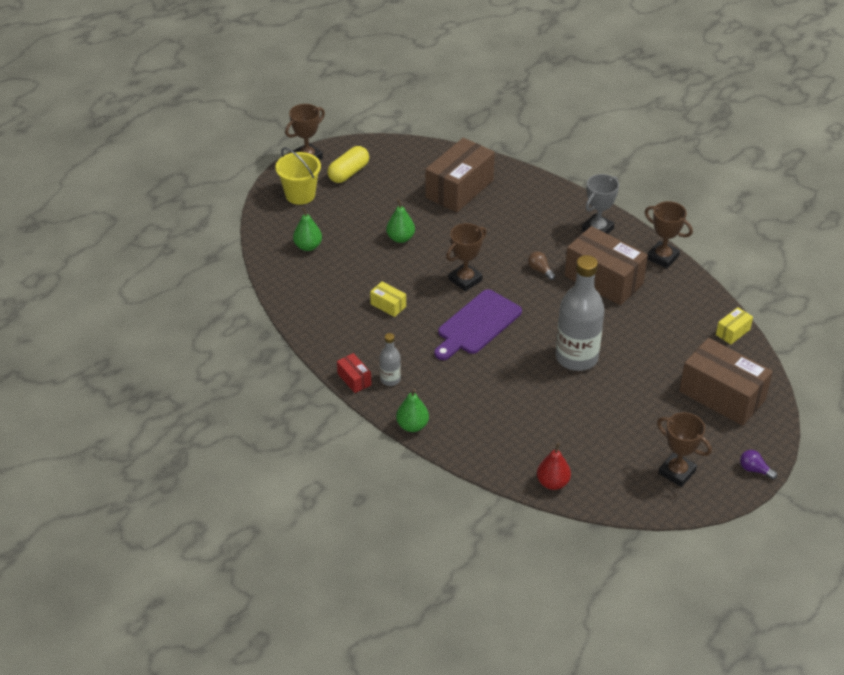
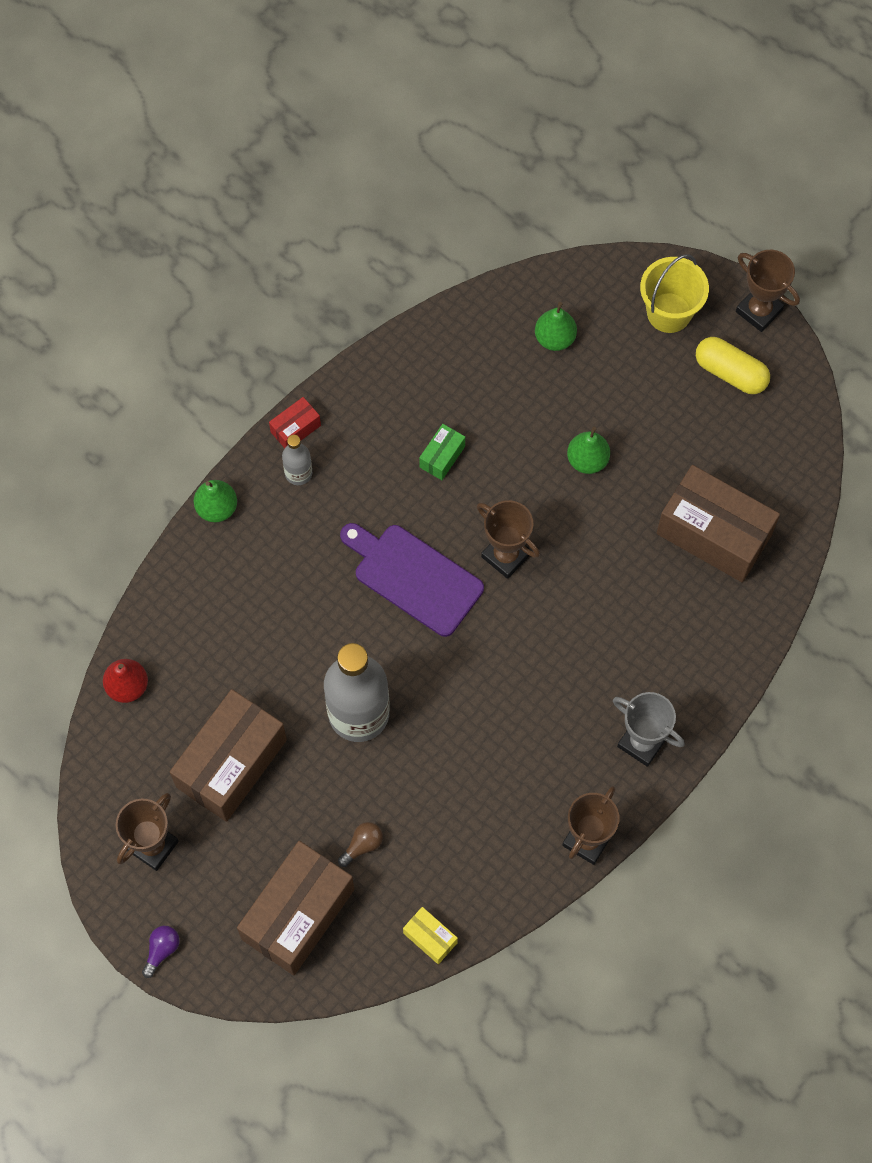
camera: 85 degrees right, 25 degrees up
yellow box [370,281,406,317] -> green box [419,424,465,480]
brown light bulb [528,251,555,280] -> brown light bulb moved to [338,822,383,867]
brown box [565,226,648,305] -> brown box moved to [170,689,287,822]

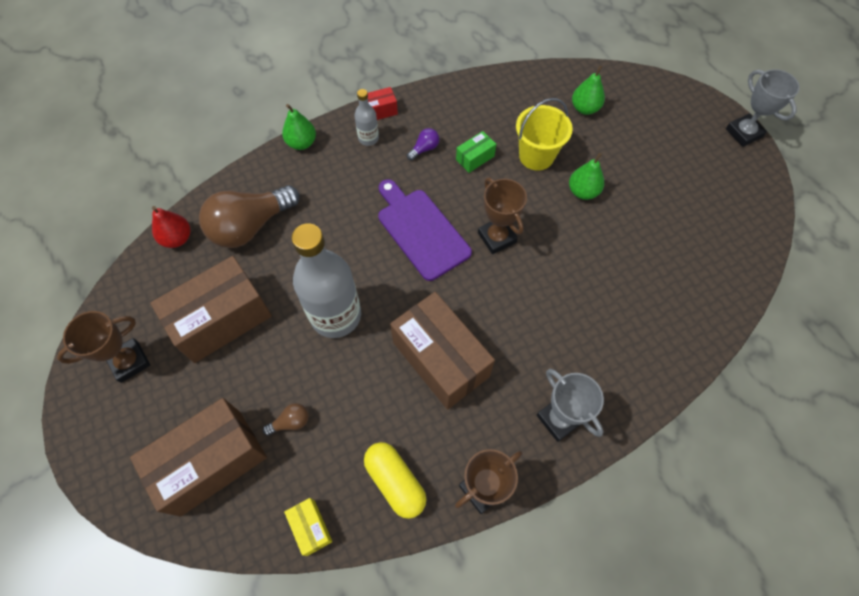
camera: 20 degrees right, 5 degrees down
purple light bulb [142,926,180,978] -> purple light bulb moved to [407,128,439,160]
yellow bucket [640,254,709,333] -> yellow bucket moved to [516,98,573,170]
brown box [656,465,780,582] -> brown box moved to [390,292,495,409]
yellow capsule [696,337,770,394] -> yellow capsule moved to [364,442,426,519]
brown trophy [736,250,800,332] -> grey trophy [726,69,800,147]
none -> brown light bulb [199,185,299,248]

